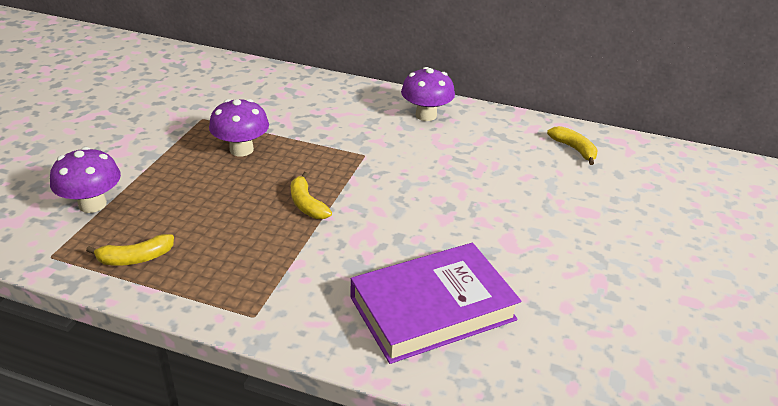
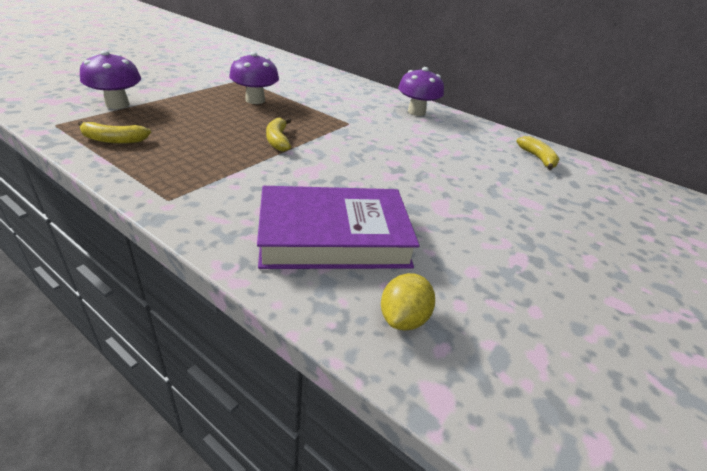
camera: 15 degrees right, 0 degrees up
none -> yellow lemon [381,273,435,331]

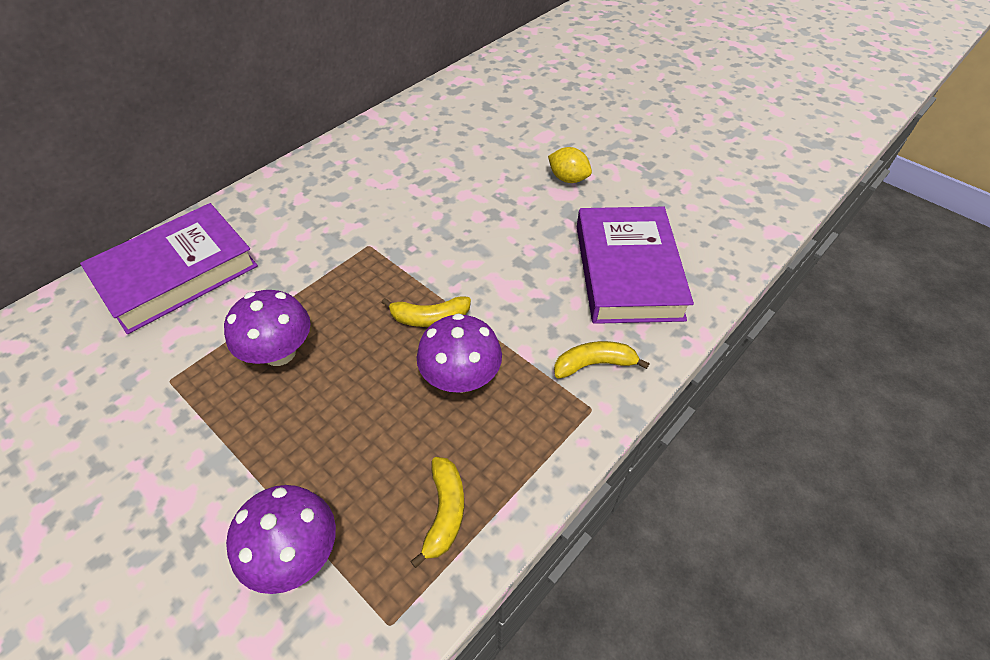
camera: 80 degrees left, 15 degrees up
yellow lemon [381,273,435,331] -> yellow lemon moved to [548,147,592,183]
purple mushroom [398,67,444,116] -> purple mushroom moved to [417,313,502,393]
yellow banana [516,136,560,170] -> yellow banana moved to [554,341,650,379]
none -> purple book [80,203,258,334]

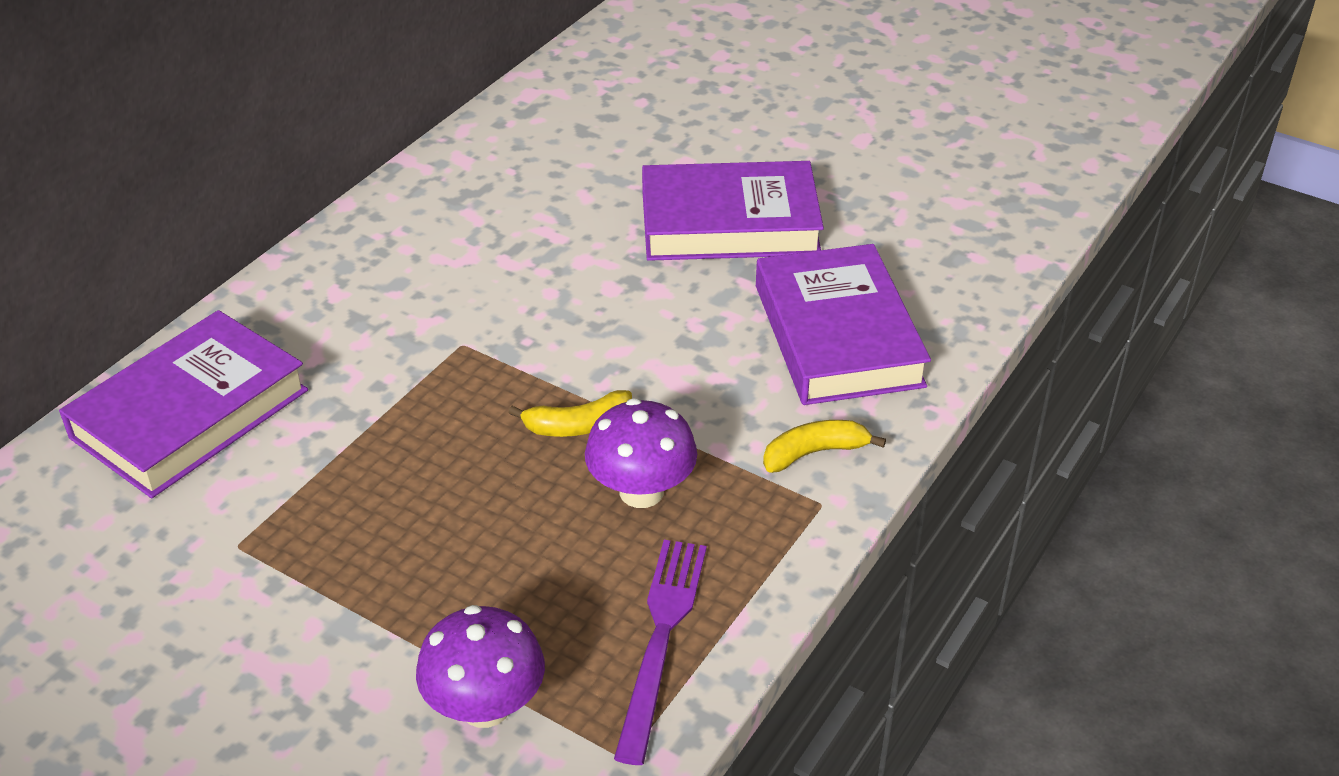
camera: 10 degrees left, 10 degrees down
purple mushroom [224,290,310,366] -> none
yellow banana [410,457,464,568] -> purple fork [614,540,707,765]
yellow lemon [548,147,592,183] -> purple book [642,161,824,261]

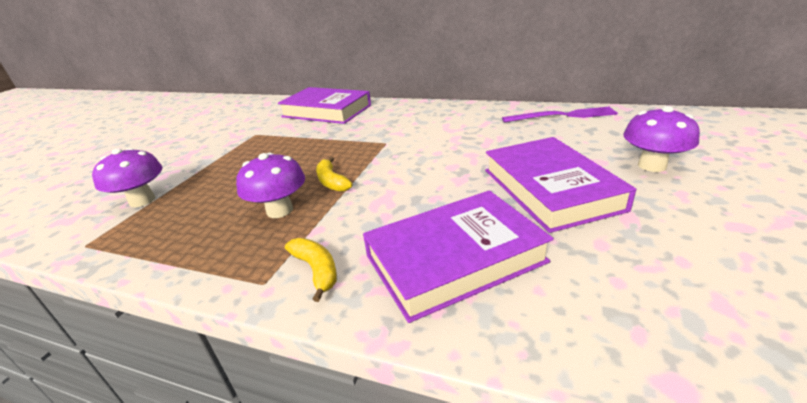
camera: 80 degrees right, 10 degrees down
purple fork [614,540,707,765] -> purple fork moved to [502,107,618,123]
none -> purple mushroom [624,106,700,172]

